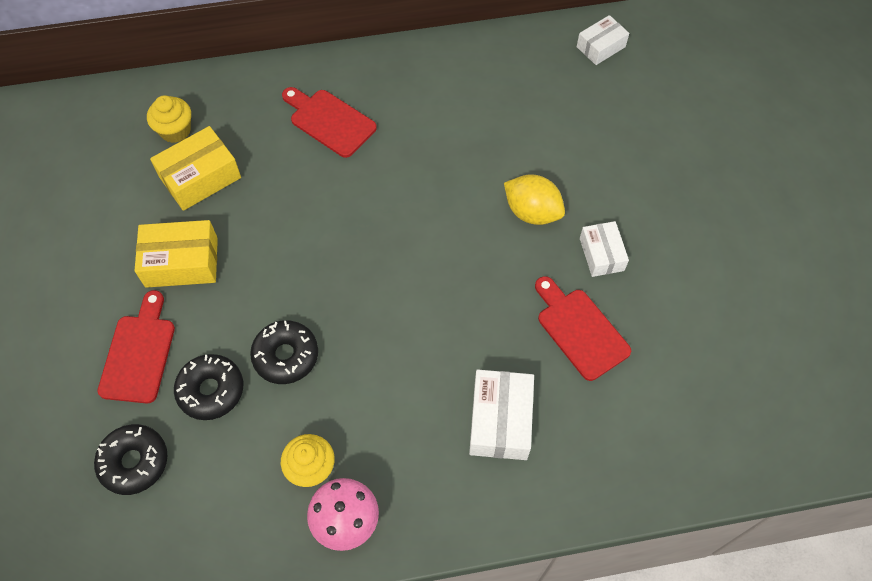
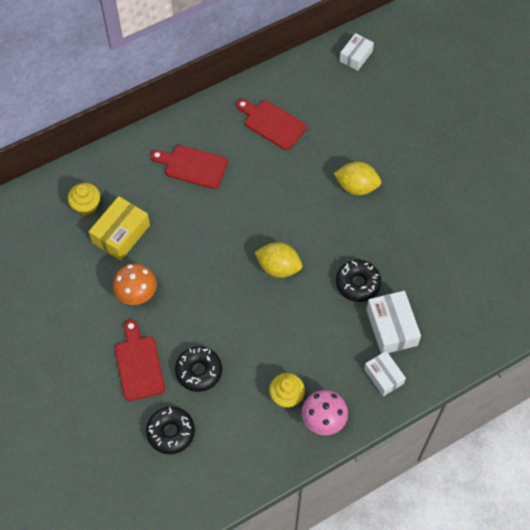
camera: 20 degrees left, 0 degrees up
yellow box [135,220,218,288] -> orange mushroom [113,263,157,305]
black donut [250,320,318,384] -> black donut moved to [336,260,381,302]
red cutting board [535,276,631,381] -> red cutting board moved to [236,99,307,150]
white box [580,221,629,277] -> white box moved to [364,351,406,396]
none -> yellow lemon [255,242,302,278]

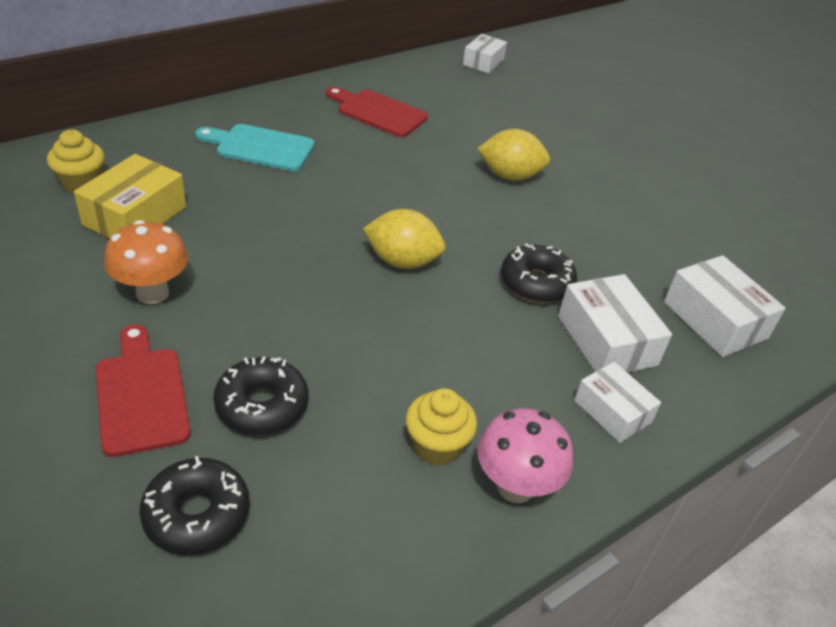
camera: 10 degrees left, 20 degrees down
red cutting board [150,145,228,189] -> turquoise cutting board [195,124,315,171]
none -> white box [664,255,785,357]

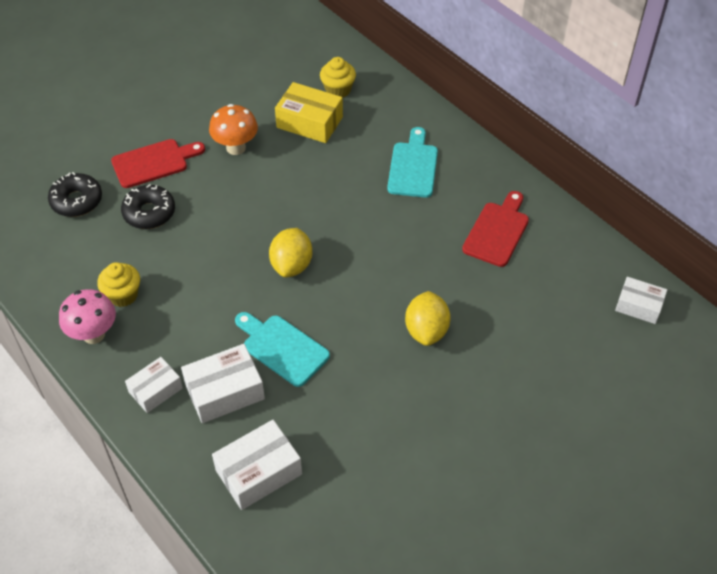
camera: 90 degrees right, 10 degrees up
black donut [501,243,577,303] -> turquoise cutting board [235,312,330,387]

